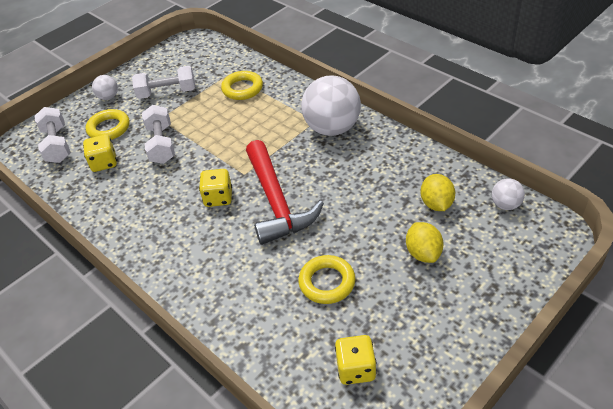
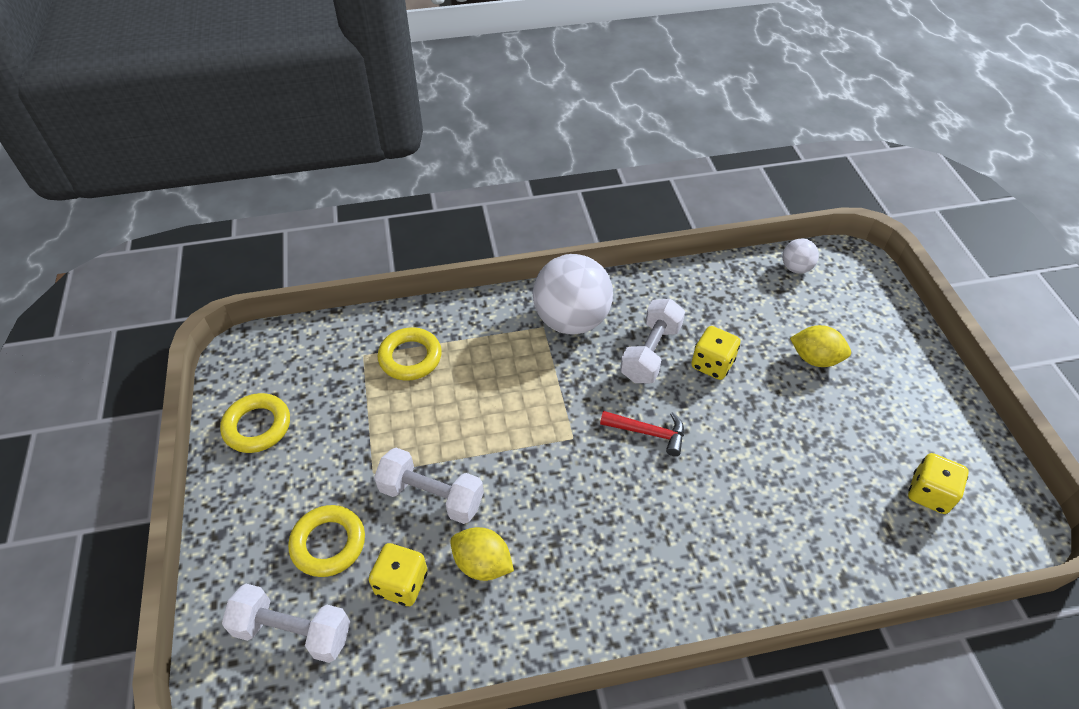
camera: 60 degrees left, 5 degrees up
white ball [92,75,118,100] -> none
white dumbbell [132,66,196,99] -> white dumbbell moved to [620,299,685,383]
yellow dice [199,169,232,207] -> yellow dice moved to [691,326,741,380]
red hammer [246,140,324,245] -> red hammer [600,411,684,456], size x0.48
yellow ring [298,255,356,304] -> yellow ring moved to [220,393,290,453]
yellow lemon [421,174,455,211] -> yellow lemon moved to [450,527,514,581]

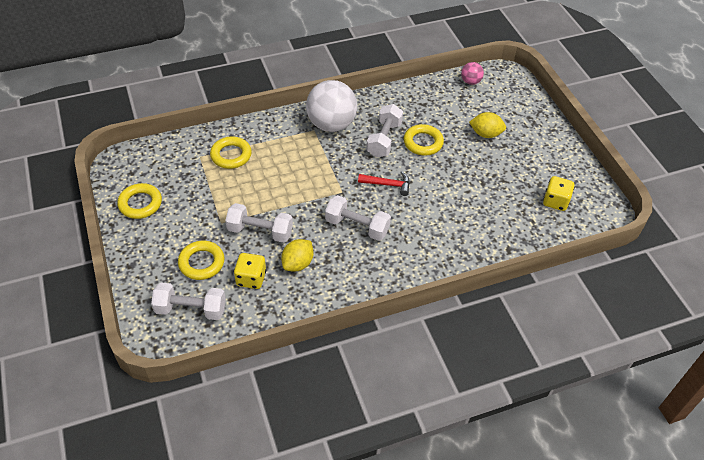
camera: 10 degrees left, 0 degrees up
yellow lemon [450,527,514,581] -> yellow lemon turned 75 degrees counterclockwise [281,239,313,271]
yellow dice [691,326,741,380] -> yellow ring [404,124,444,156]
white ball [782,239,819,273] -> pink ball [461,62,484,85]
none -> white dumbbell [325,195,391,241]

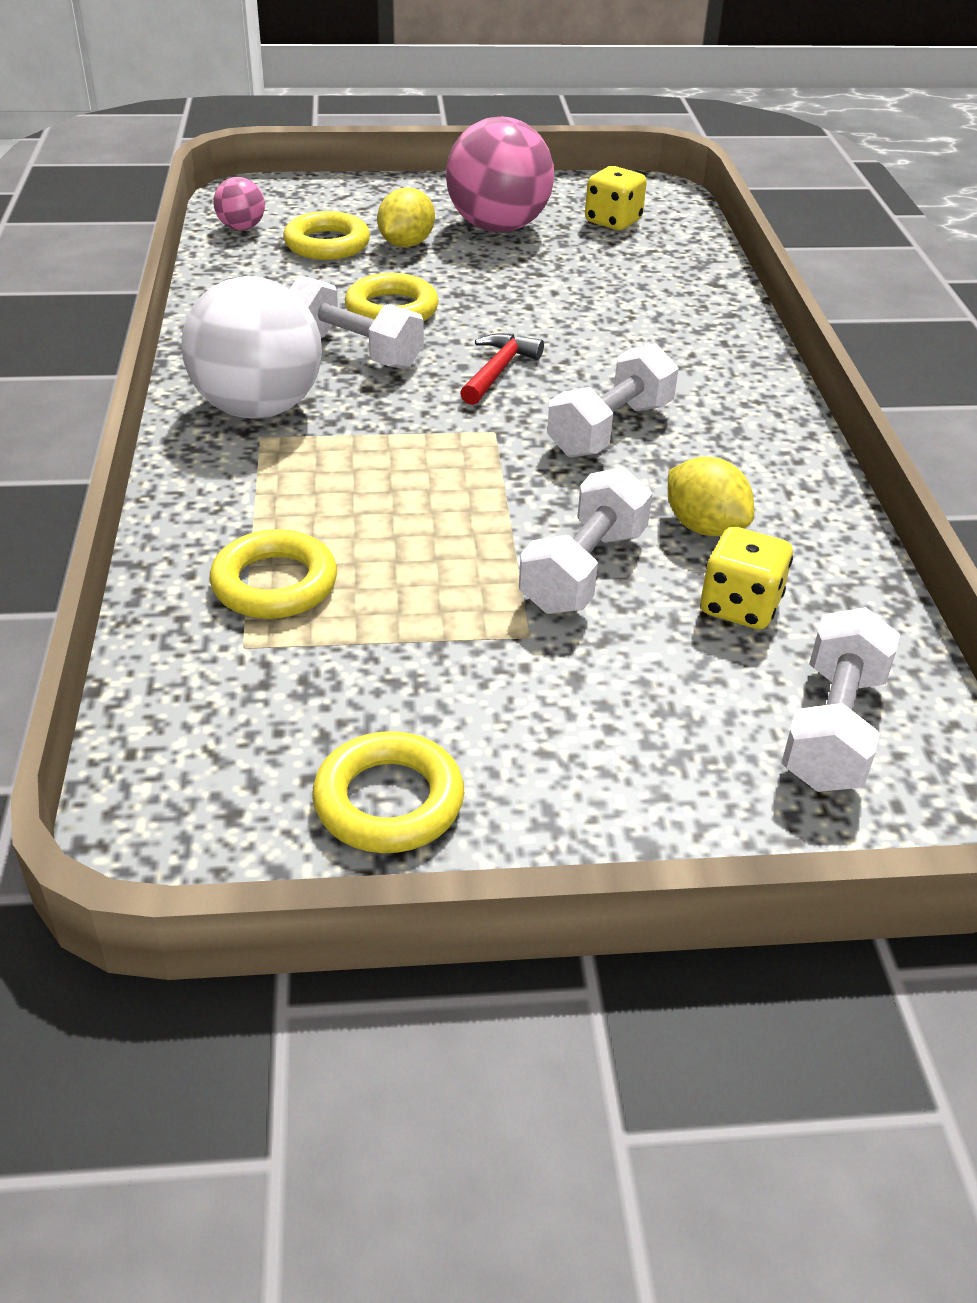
camera: 75 degrees left, 10 degrees down
yellow ring [178,241,225,280] -> yellow ring moved to [283,211,370,260]
none -> pink ball [446,117,554,232]

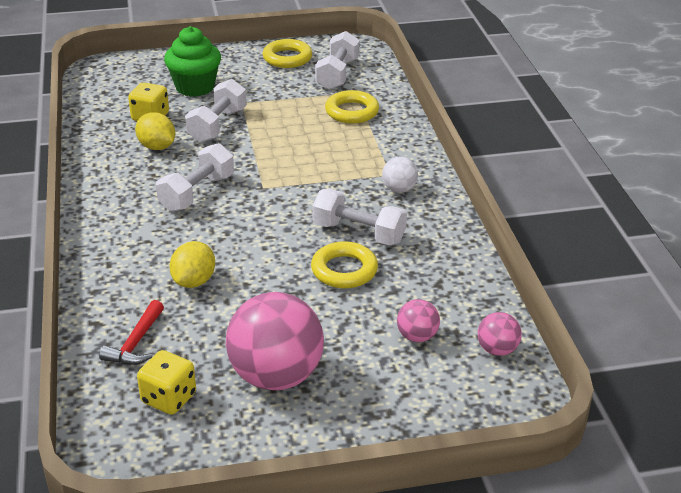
camera: 175 degrees right, 5 degrees down
white ball [181,276,322,418] -> white ball [382,157,418,193], size x0.47
yellow ring [283,211,370,260] -> pink ball [397,299,440,342]
yellow lemon [377,188,435,247] -> yellow lemon moved to [169,241,215,288]
red hammer [460,333,544,405] -> red hammer moved to [99,300,164,365]
white dumbbell [781,607,900,792] -> white dumbbell moved to [315,31,360,90]
none -> green cupcake [164,26,221,97]

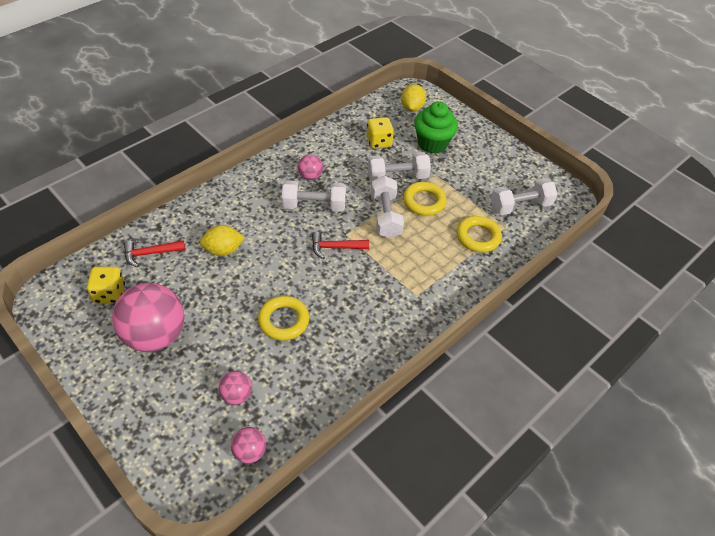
camera: 55 degrees right, 15 degrees up
yellow lemon [135,112,175,150] -> yellow lemon moved to [401,84,426,111]
yellow ring [263,39,312,68] -> yellow ring moved to [403,182,447,216]
white dumbbell [312,189,407,245] -> white dumbbell moved to [371,176,404,238]
white ball [382,157,418,193] -> none
none -> pink ball [298,154,323,180]
none -> red hammer [312,232,369,259]

